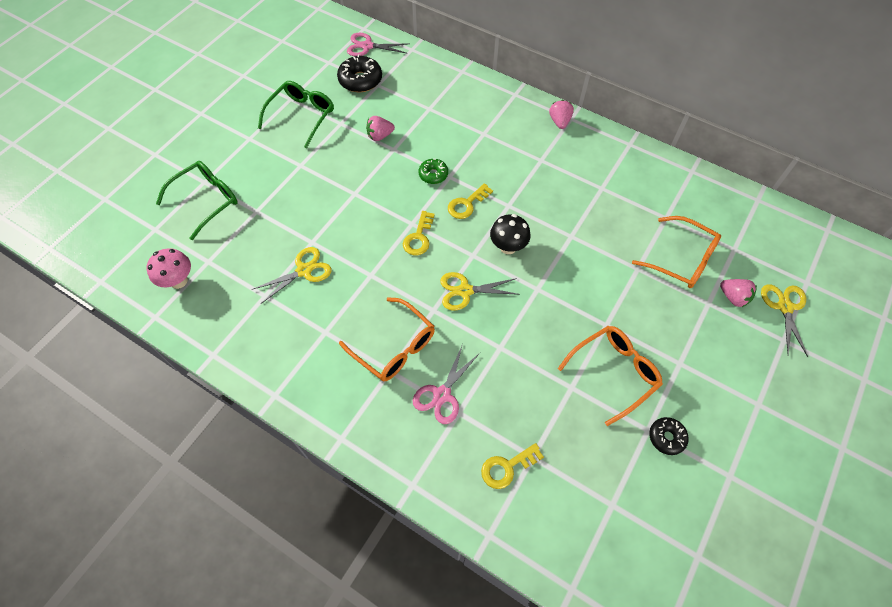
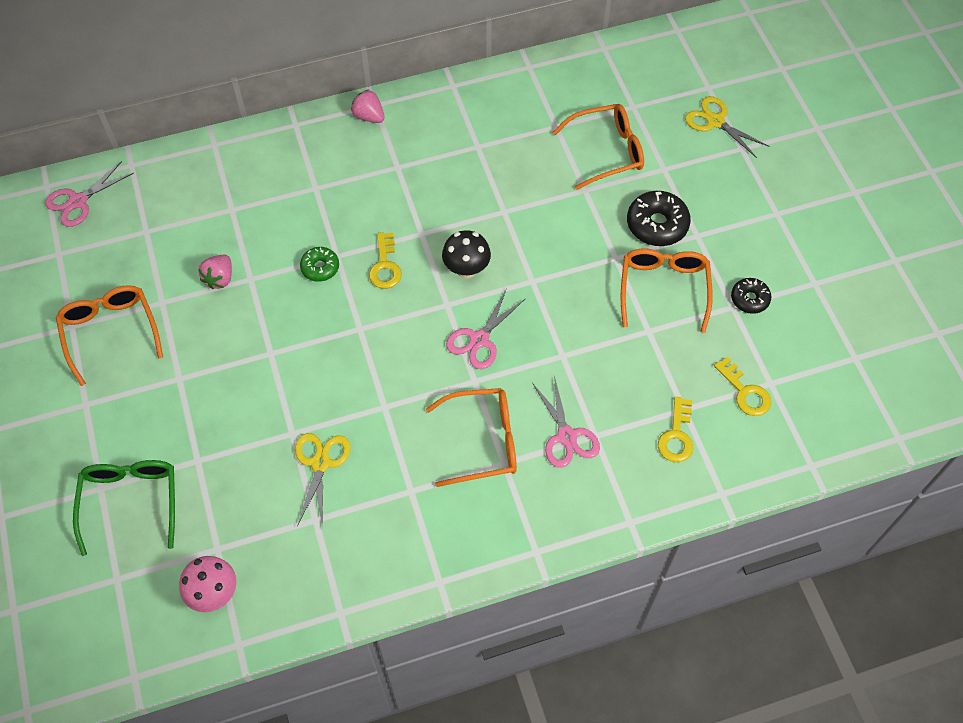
camera: 50 degrees left, 0 degrees up
green glasses [258,81,334,149] -> orange glasses [56,285,163,386]
black donut [337,54,382,92] -> black donut moved to [627,191,691,246]
yellow key [403,211,435,255] -> yellow key moved to [714,357,771,416]
yellow scissors [440,272,520,311] -> pink scissors [446,289,525,369]
pink strawberry [720,279,757,307] -> none

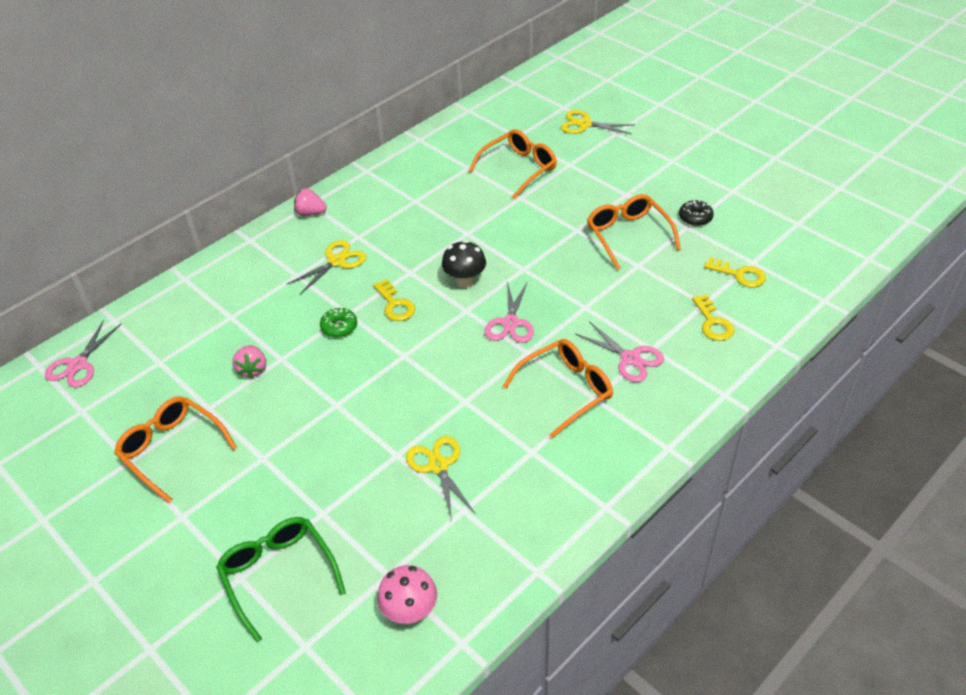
camera: 25 degrees left, 15 degrees down
black donut [627,191,691,246] -> none
none -> yellow scissors [287,240,367,294]

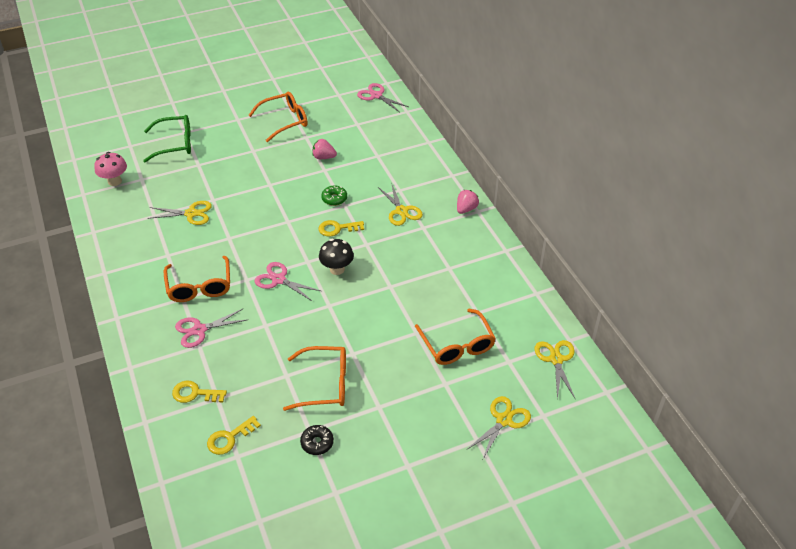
camera: 110 degrees right, 0 degrees up
none -> yellow scissors [534,340,575,399]

